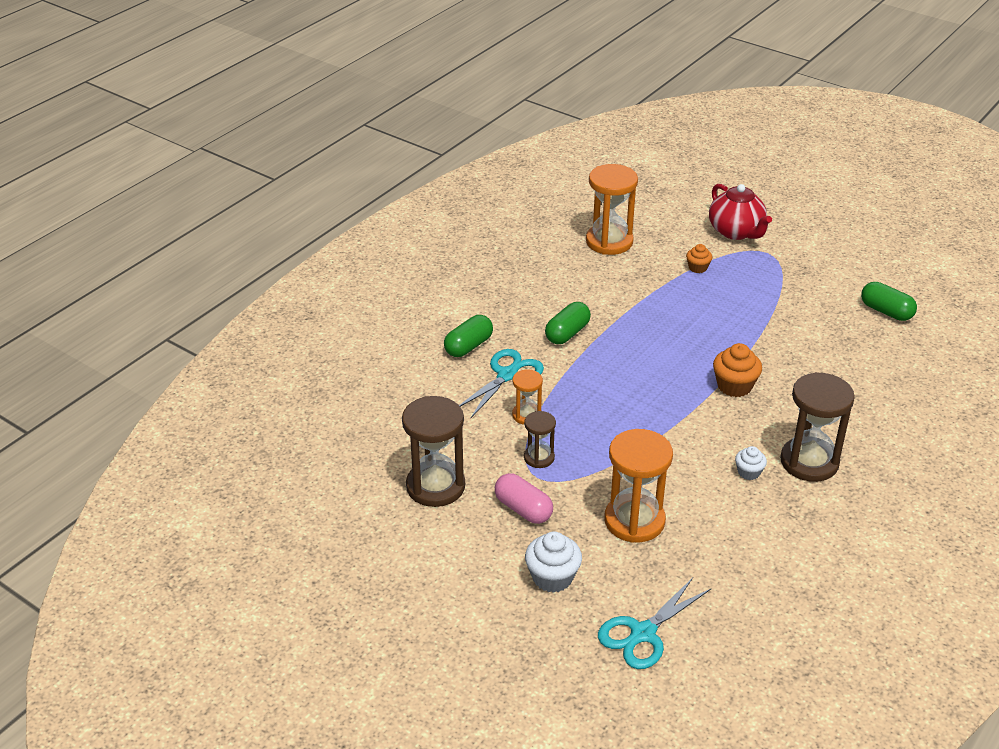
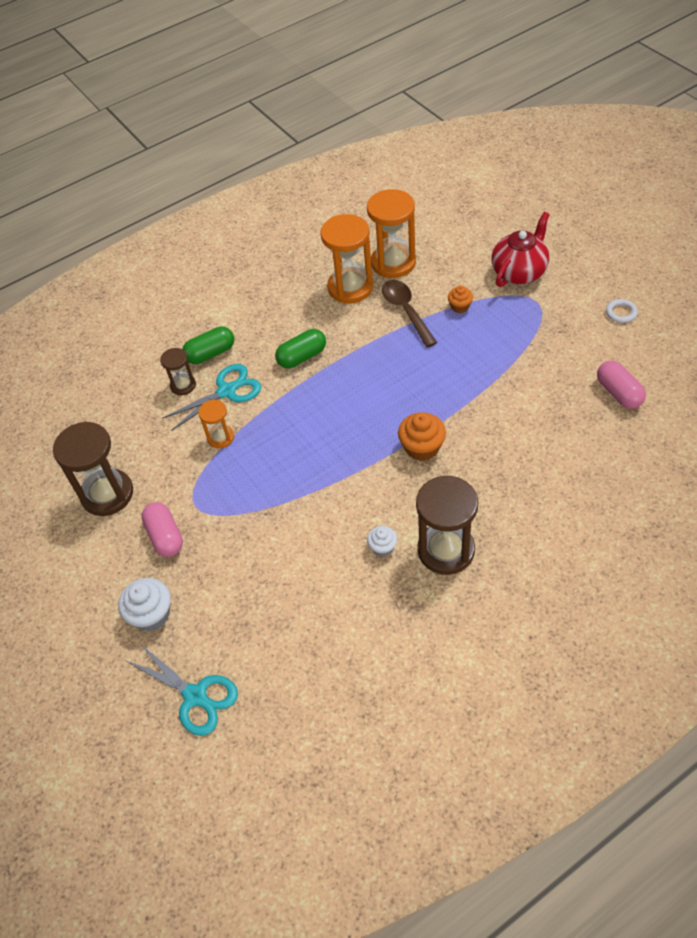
camera: 25 degrees right, 15 degrees up
brown hourglass [524,411,556,468] -> brown hourglass moved to [160,348,196,395]
turquoise scissors [598,578,712,669] -> turquoise scissors turned 120 degrees counterclockwise [125,644,238,736]
orange hourglass [604,429,673,543] -> orange hourglass moved to [320,214,374,303]
red teapot [709,184,772,240] -> red teapot turned 135 degrees counterclockwise [492,212,550,287]
green capsule [861,282,917,321] -> pink capsule [597,361,646,409]
none -> brown spoon [382,280,437,348]
none -> white ring [606,299,638,323]

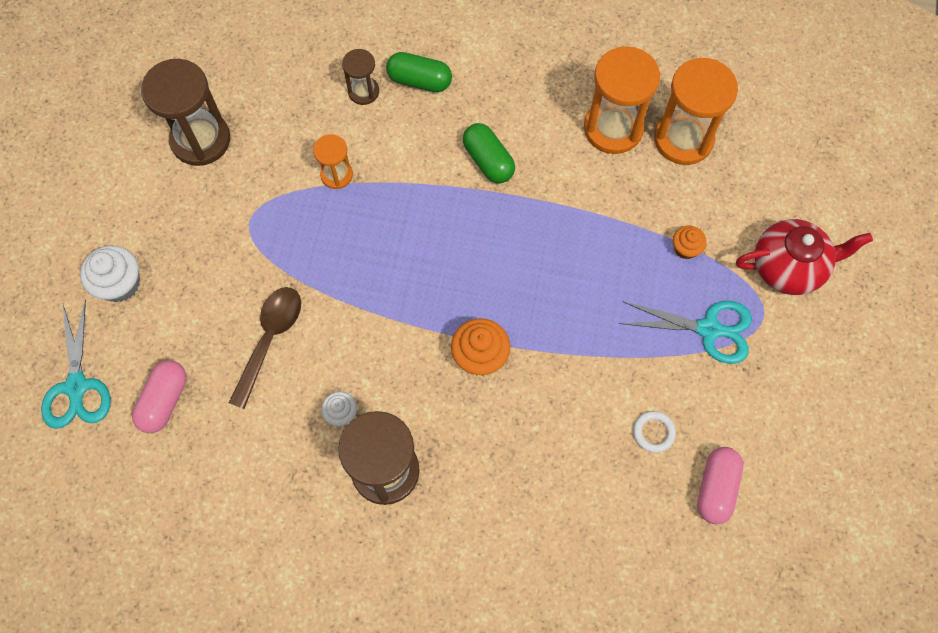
camera: 40 degrees right, 15 degrees up
pink capsule [141,502,183,557] -> pink capsule moved to [132,360,187,433]
turquoise scissors [162,364,261,431] -> turquoise scissors moved to [619,301,752,364]
green capsule [275,329,326,368] -> green capsule turned 45 degrees clockwise [463,123,515,183]
brown spoon [382,280,437,348] -> brown spoon moved to [229,287,301,409]
white ring [606,299,638,323] -> white ring moved to [633,411,676,453]

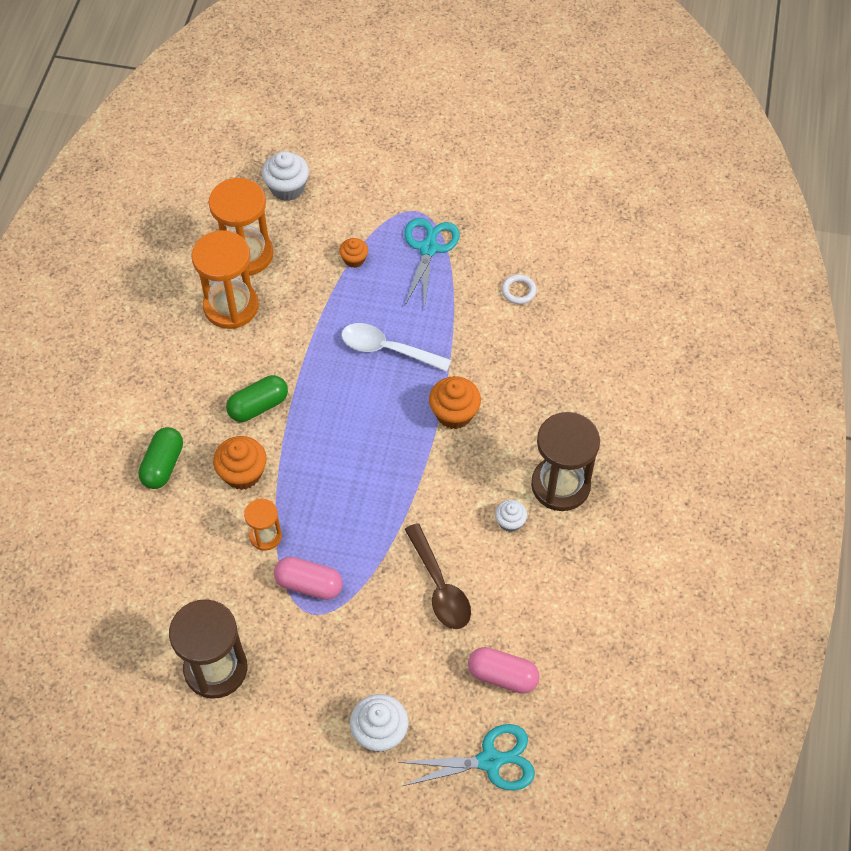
camera: 90 degrees left, 10 degrees down
brown spoon [229,287,301,409] -> brown spoon turned 135 degrees counterclockwise [405,523,471,629]
brown hourglass [342,49,379,105] -> none
pink capsule [697,447,743,524] -> pink capsule moved to [274,557,343,600]
red teapot [736,219,873,295] -> none
none -> orange cupcake [213,436,267,490]
none -> white cupcake [262,151,309,201]
none -> white spoon [341,323,451,372]

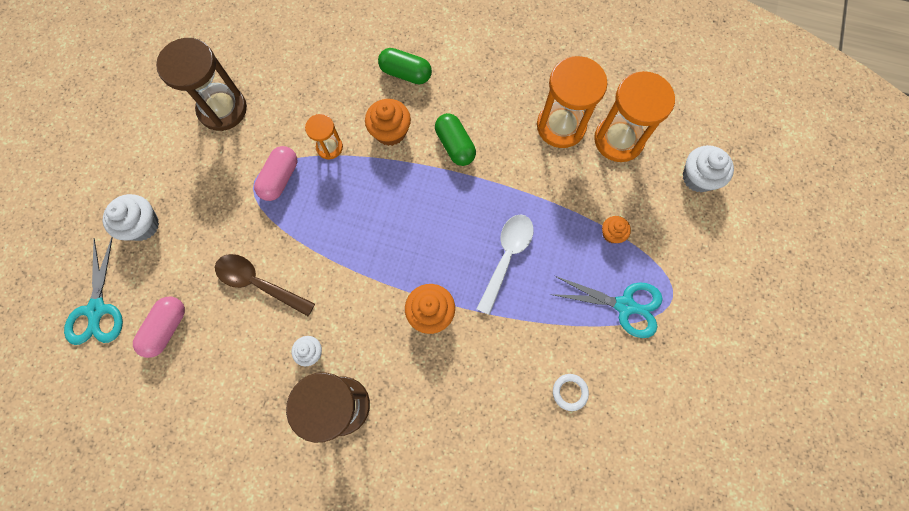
camera: 95 degrees right, 15 degrees up
brown spoon [405,523,471,629] -> brown spoon turned 45 degrees clockwise [215,254,315,316]

